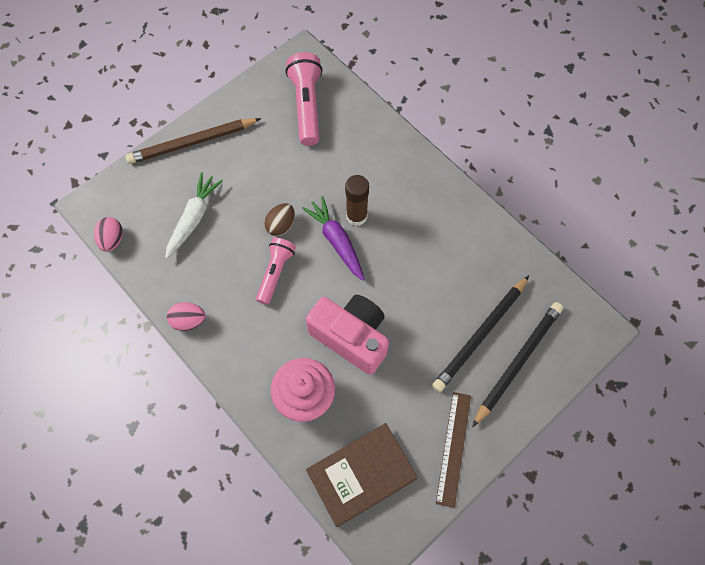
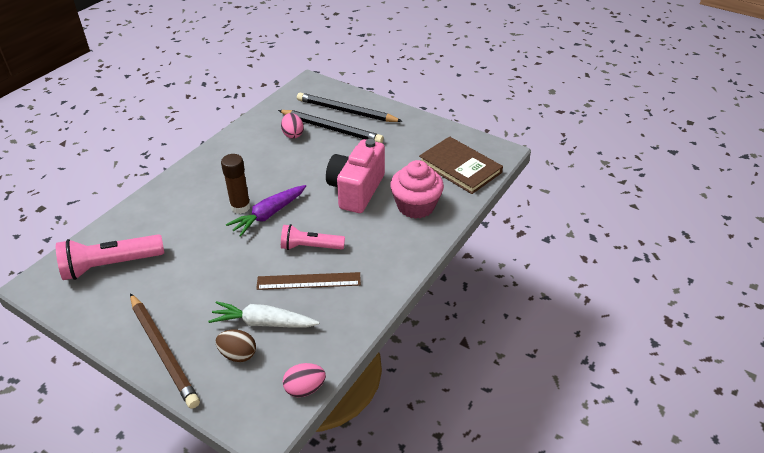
camera: 105 degrees left, 25 degrees down
pink egg [167,302,206,331] -> pink egg moved to [281,113,304,139]
brown egg [264,203,295,236] -> brown egg moved to [216,329,256,362]
brown ruler [436,392,471,508] -> brown ruler moved to [256,272,361,290]

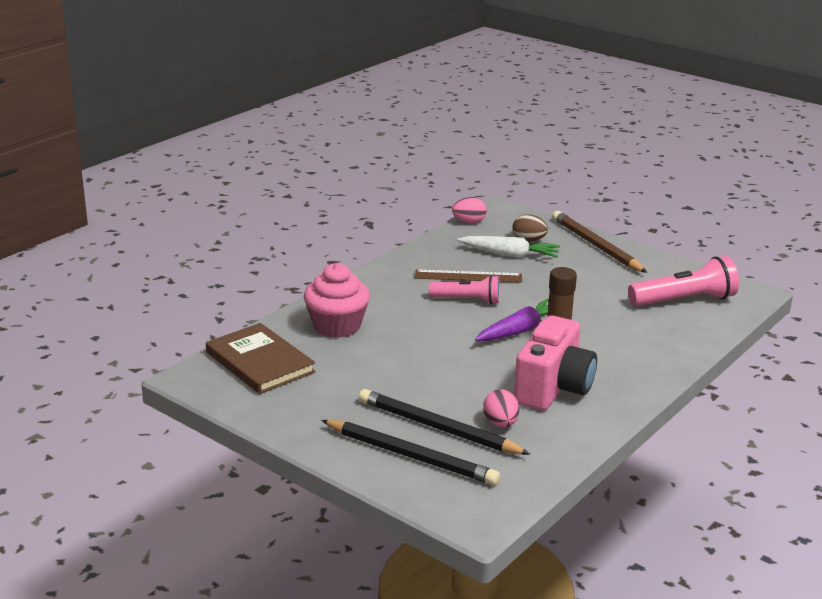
camera: 175 degrees left, 15 degrees down
pink camera [326,139,385,213] -> pink camera moved to [514,316,597,410]

